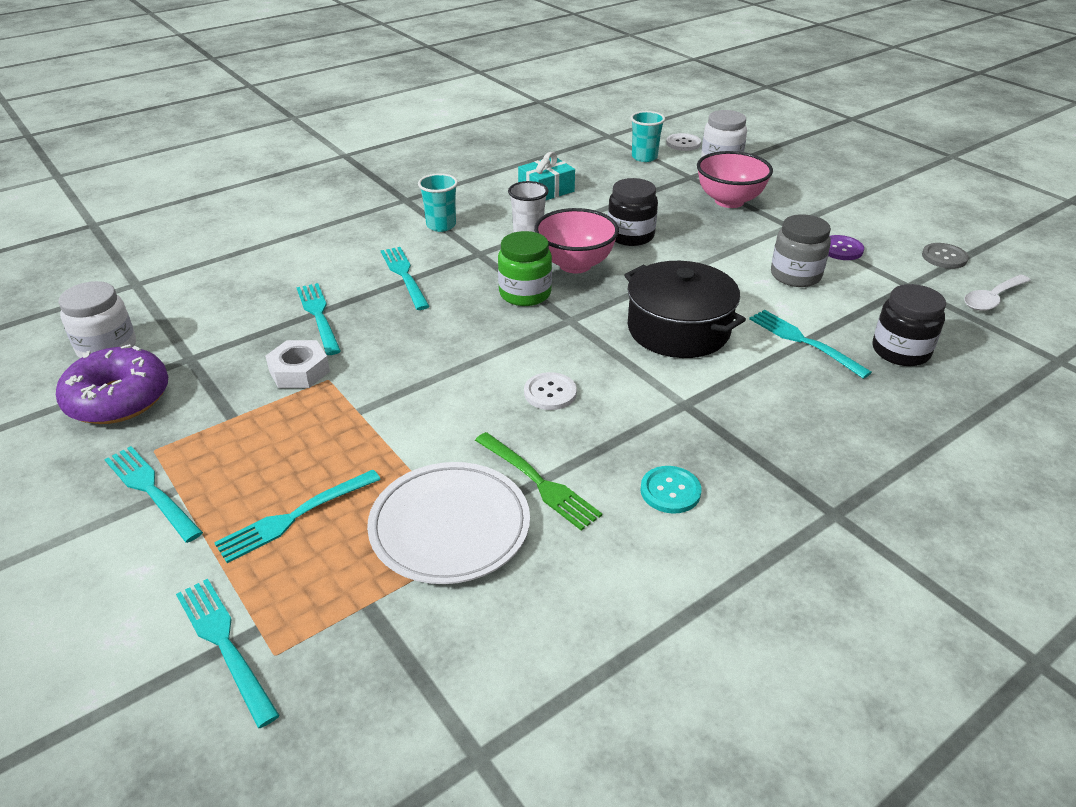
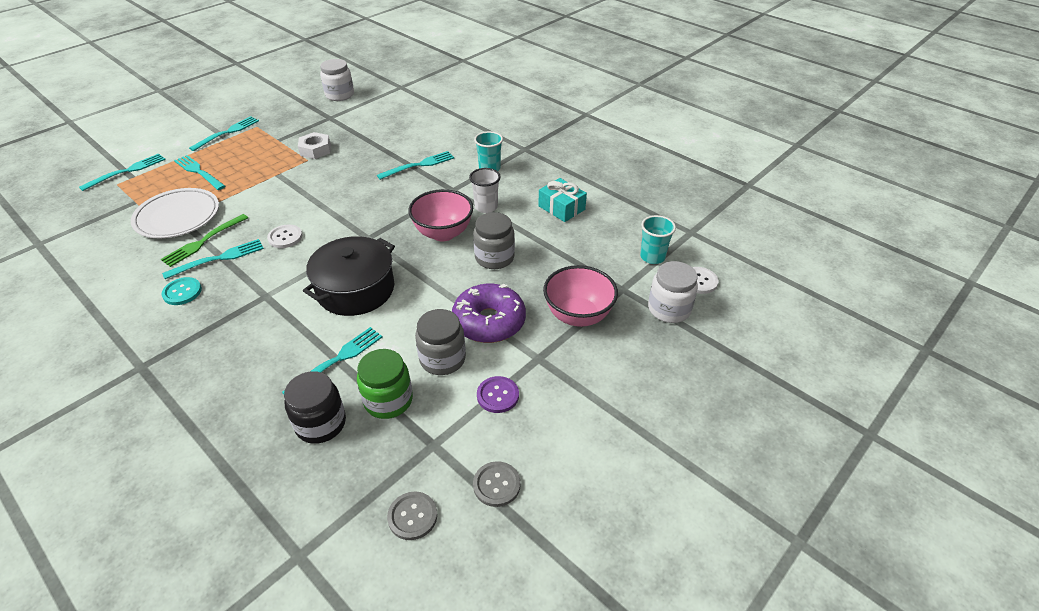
camera: 80 degrees right, 5 degrees up
purple donut [56,344,168,424] -> purple donut moved to [452,284,526,343]
turquoise fork [296,283,341,355] -> turquoise fork moved to [162,239,264,279]
green jar [498,231,552,306] -> green jar moved to [357,349,413,419]
black jar [608,178,658,246] -> grey jar [473,212,515,269]
white spoon [964,274,1031,311] -> grey button [387,491,437,540]

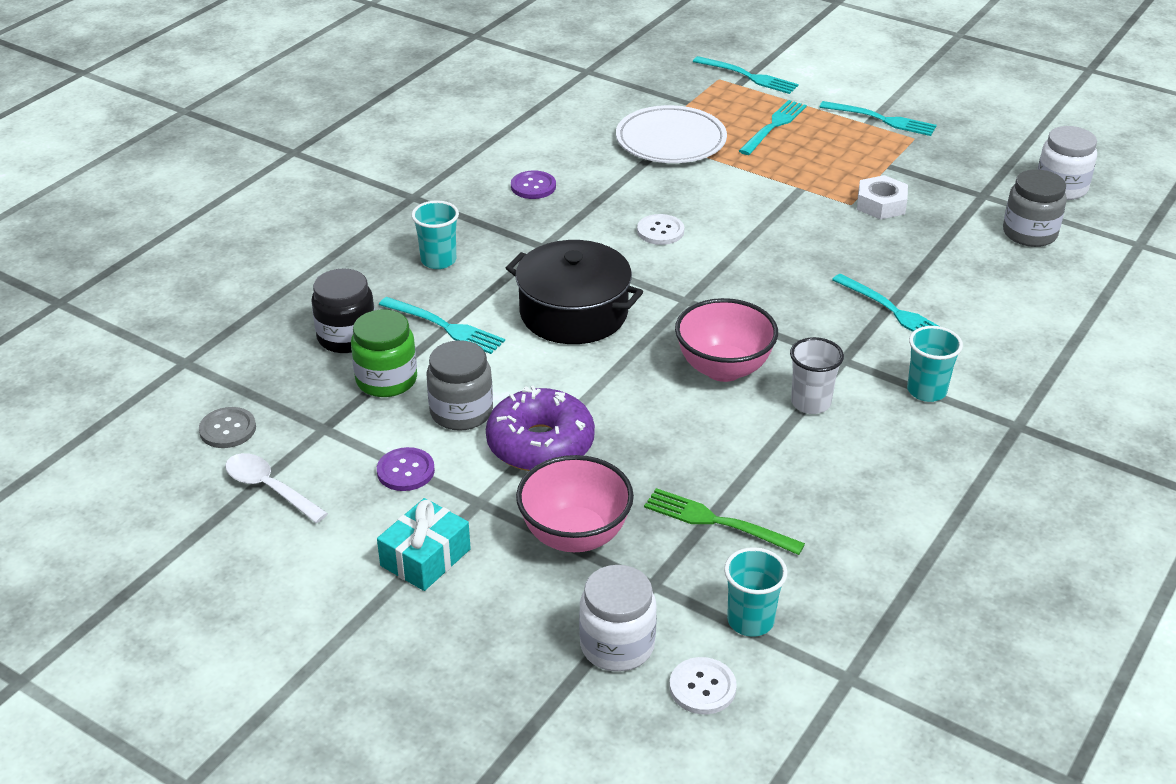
camera: 80 degrees right, 5 degrees down
green fork [161,214,248,267] -> green fork moved to [644,488,805,555]
turquoise button [161,277,202,305] -> purple button [511,170,556,199]
turquoise fork [162,239,264,279] -> none
grey jar [473,212,515,269] -> grey jar moved to [1003,169,1067,247]
grey button [473,461,521,507] -> white spoon [225,453,328,523]
turquoise gift [538,178,587,222] -> turquoise gift moved to [377,498,471,591]
none -> turquoise cup [411,200,459,269]

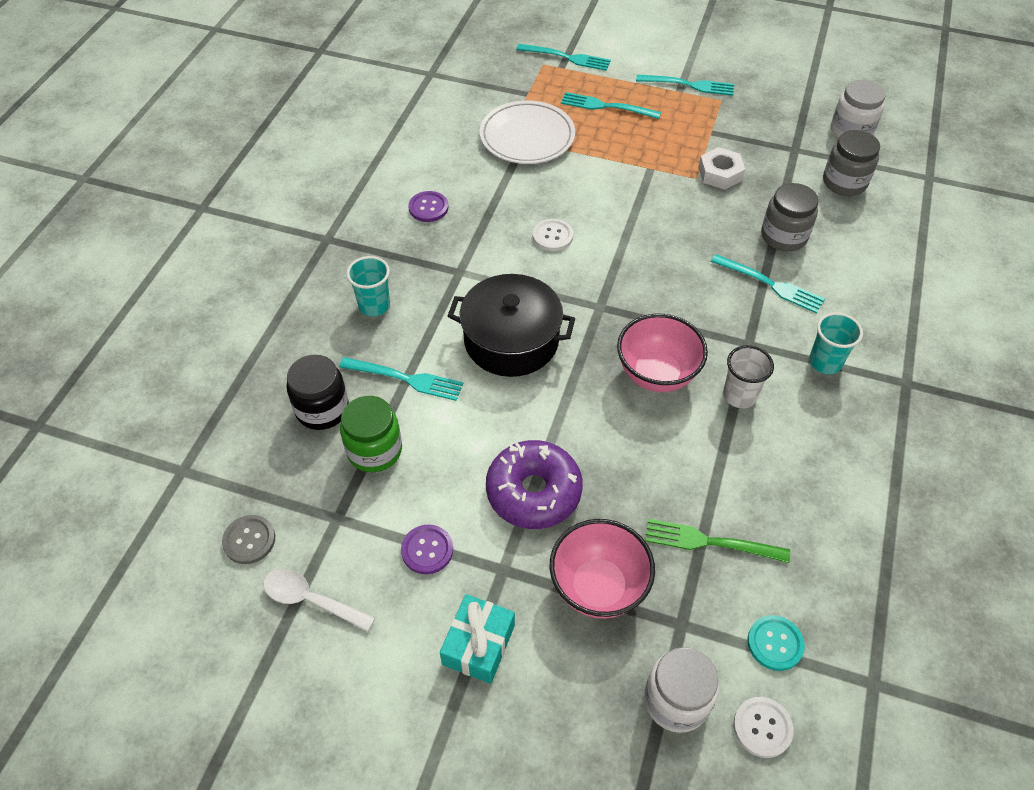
camera: 15 degrees left, 15 degrees up
grey jar [426,340,493,431] -> grey jar moved to [761,183,818,251]
turquoise cup [724,547,788,637] -> turquoise button [747,615,805,671]
turquoise fork [739,100,807,155] -> turquoise fork turned 90 degrees counterclockwise [561,92,661,119]

